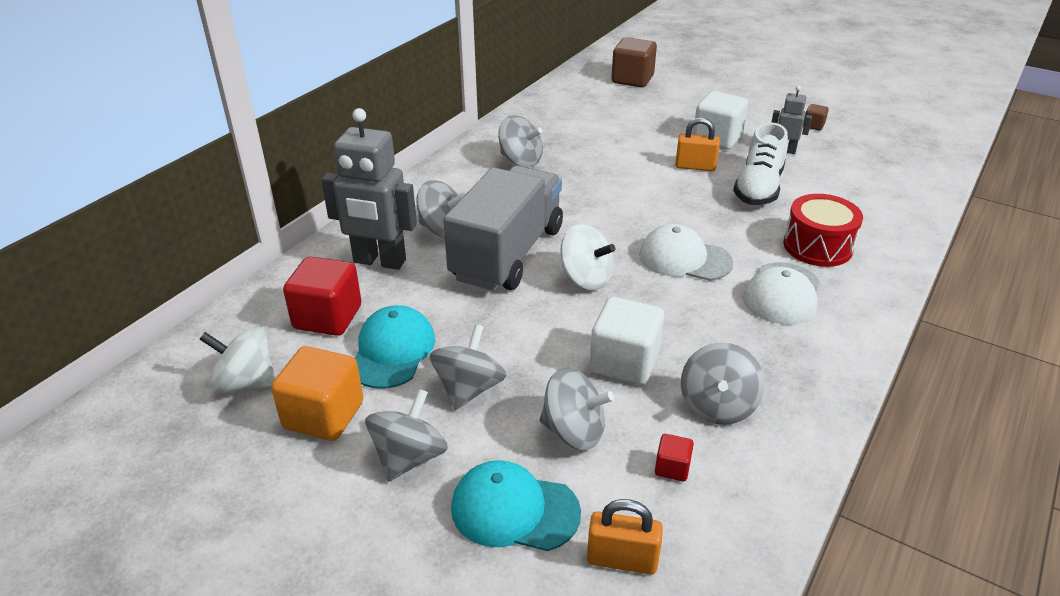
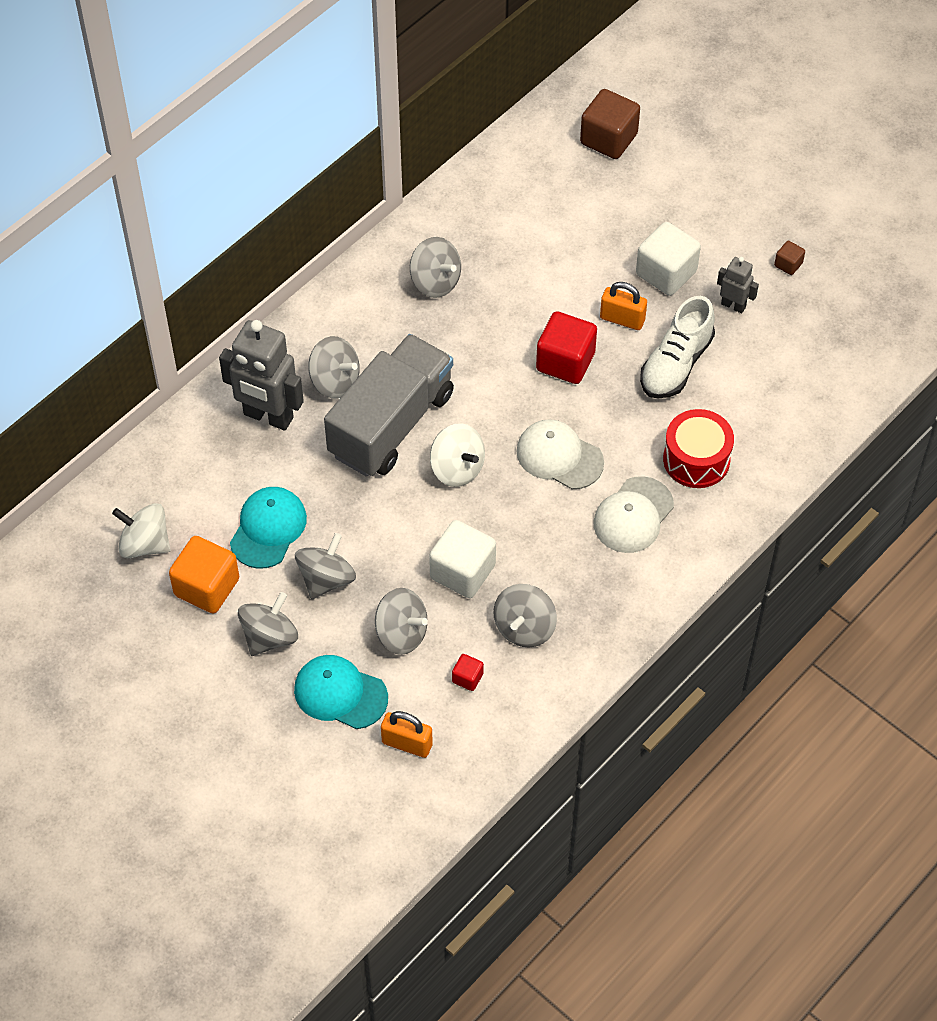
camera: 10 degrees right, 20 degrees up
red cube [283,256,362,336] -> red cube moved to [536,311,597,384]

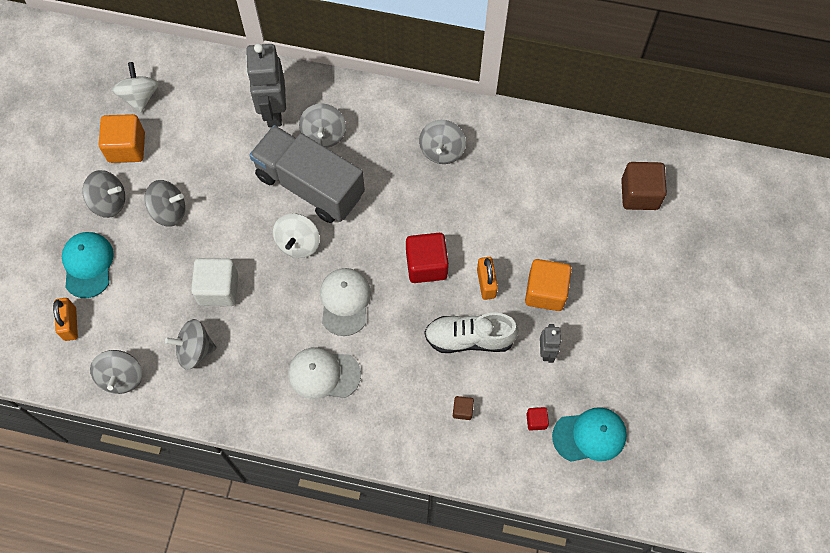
camera: 60 degrees right, 10 degrees up
turquoise cap [230,487,307,569] -> turquoise cap moved to [552,408,627,462]
grey truck [324,334,454,477] -> grey truck turned 150 degrees counterclockwise [250,125,365,223]
grey spinning top [375,588,428,655] -> grey spinning top moved to [90,350,142,394]
red cube [452,654,484,691] -> red cube moved to [526,407,549,431]
white cube [636,222,701,296] -> orange cube [525,259,572,311]
red drum [663,409,734,488] -> none
brown cube [774,241,805,275] -> brown cube moved to [453,396,474,420]

